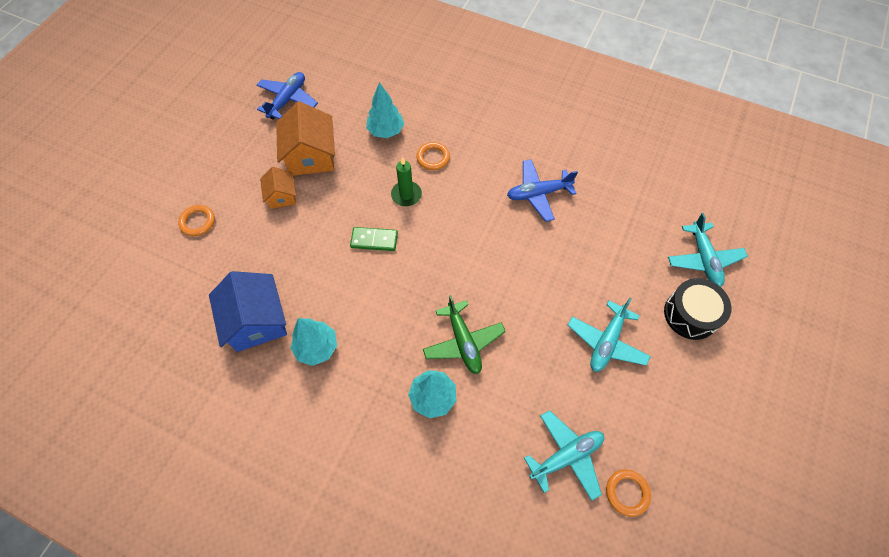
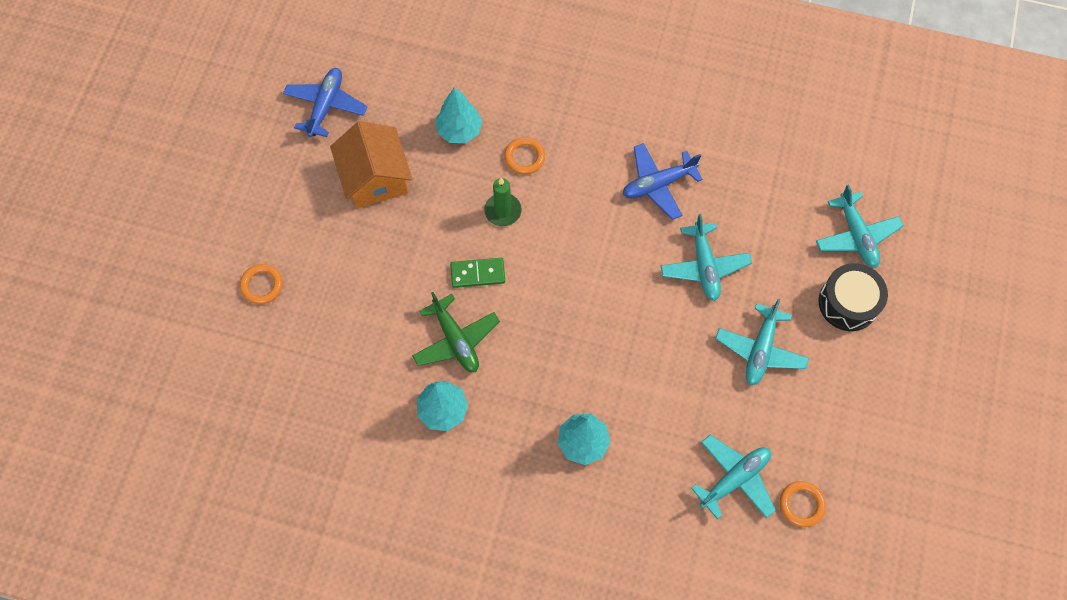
camera: 10 degrees left, 5 degrees up
blue house [209,271,287,352] -> none
orange house [260,167,296,209] -> none
green plane [423,295,506,374] -> green plane moved to [412,292,500,372]
none -> turquoise plane [660,214,752,301]

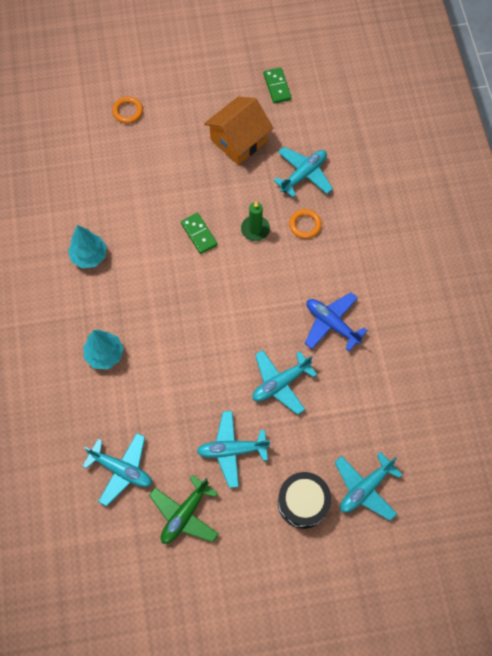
camera: 65 degrees right, 0 degrees up
blue plane [283,68,367,137] -> green domino [264,67,292,104]
green plane [412,292,500,372] -> green plane moved to [149,475,219,544]
turquoise tree [435,87,482,143] -> turquoise plane [273,147,333,197]
orange ring [780,481,826,527] -> none

